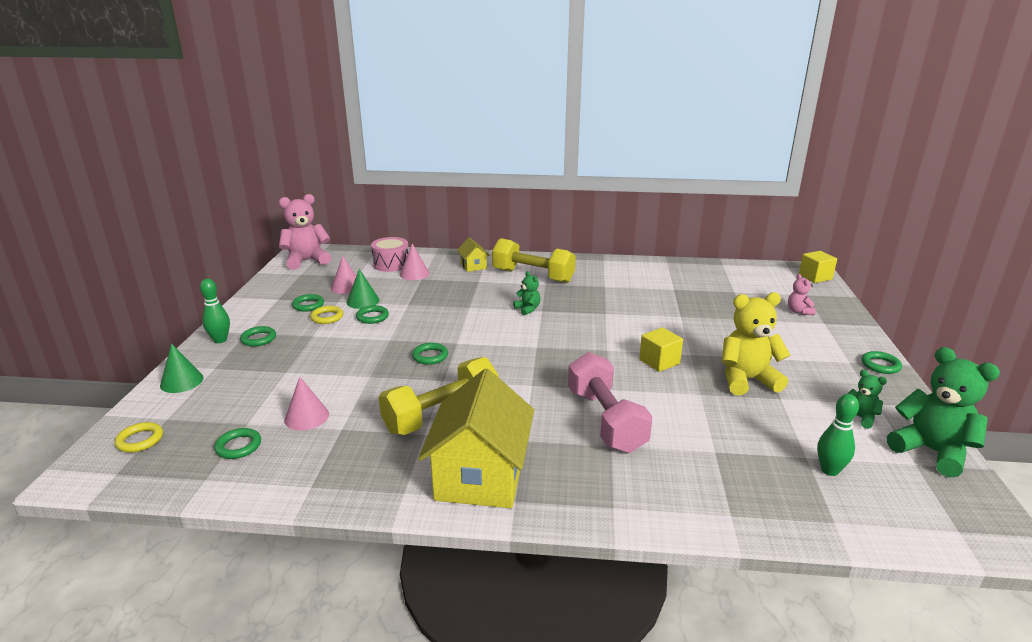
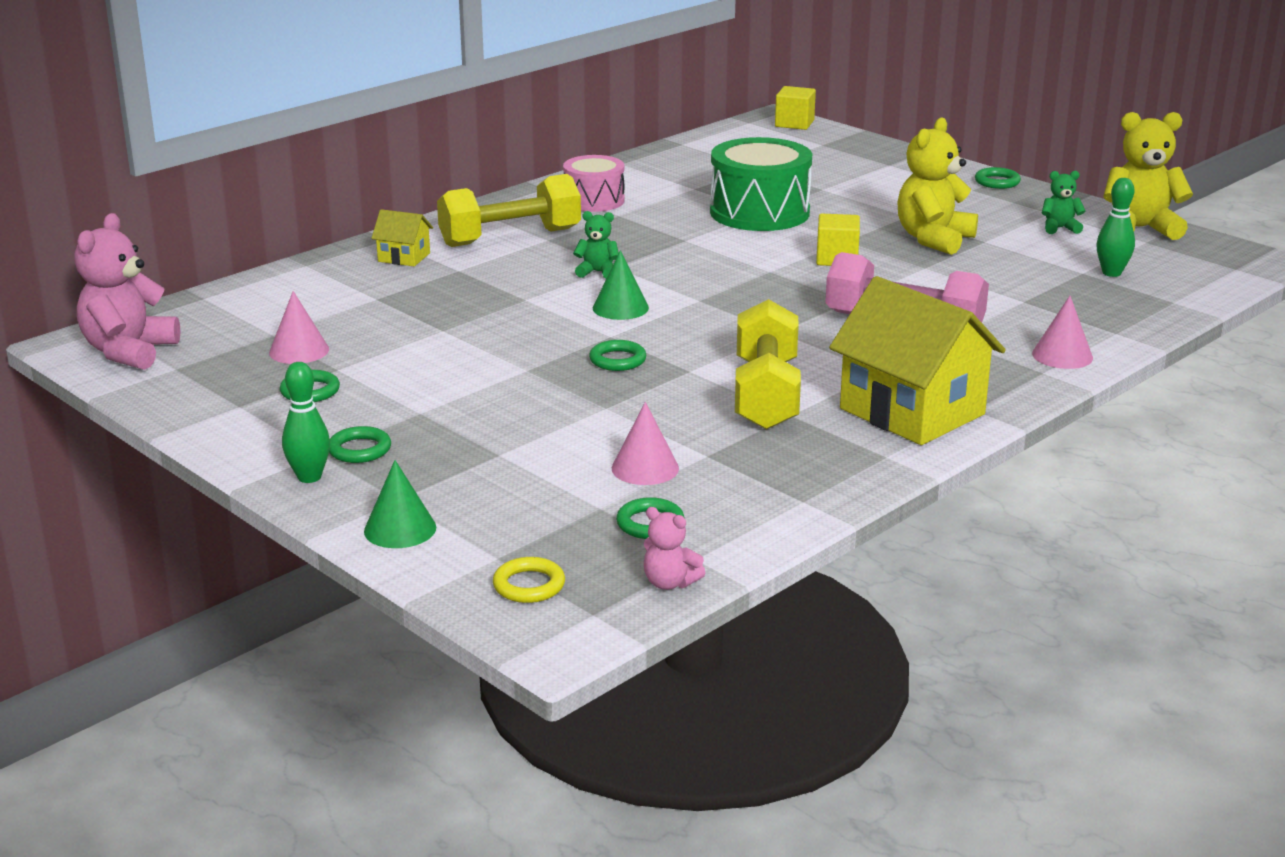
camera: 50 degrees left, 0 degrees up
yellow ring [310,306,343,324] -> none
green cone [347,269,380,309] -> green cone moved to [593,250,649,320]
green ring [356,305,389,324] -> none
pink drum [371,237,408,272] -> pink drum moved to [563,155,625,212]
pink cone [400,243,430,280] -> pink cone moved to [1032,296,1093,369]
pink teddy bear [788,274,816,315] -> pink teddy bear moved to [644,507,705,590]
green teddy bear [887,347,1000,478] -> yellow teddy bear [1103,112,1193,240]
none -> green drum [710,137,812,231]

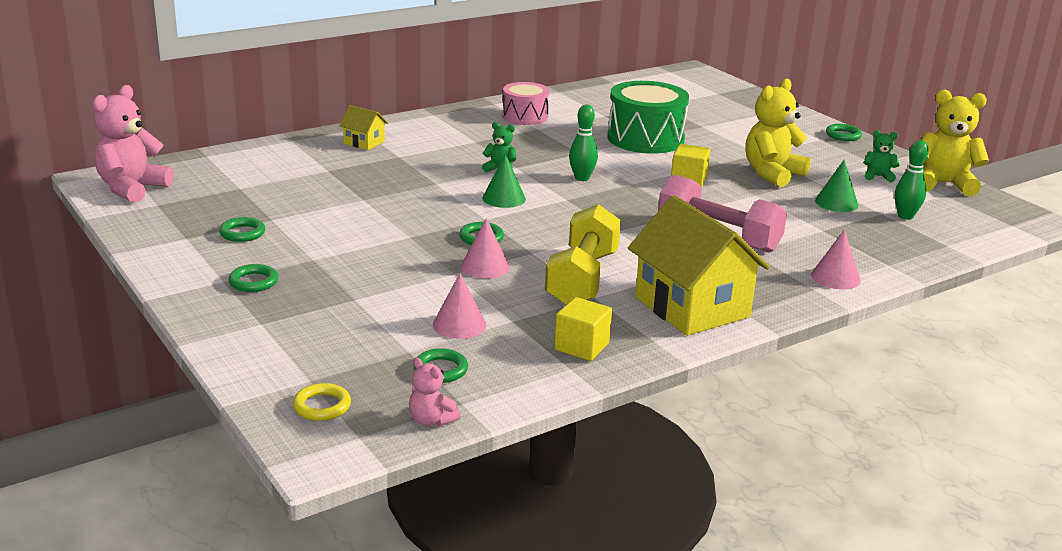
camera: 10 degrees right, 0 degrees up
pink cone [269,291,329,364] -> pink cone moved to [461,218,510,278]
green bowling pin [282,362,330,483] -> green bowling pin moved to [569,105,598,181]
green cone [364,460,436,548] -> green cone moved to [815,159,858,212]
yellow dumbbell [437,174,581,247] -> none
yellow cube [775,86,816,130] -> yellow cube moved to [554,297,612,361]

